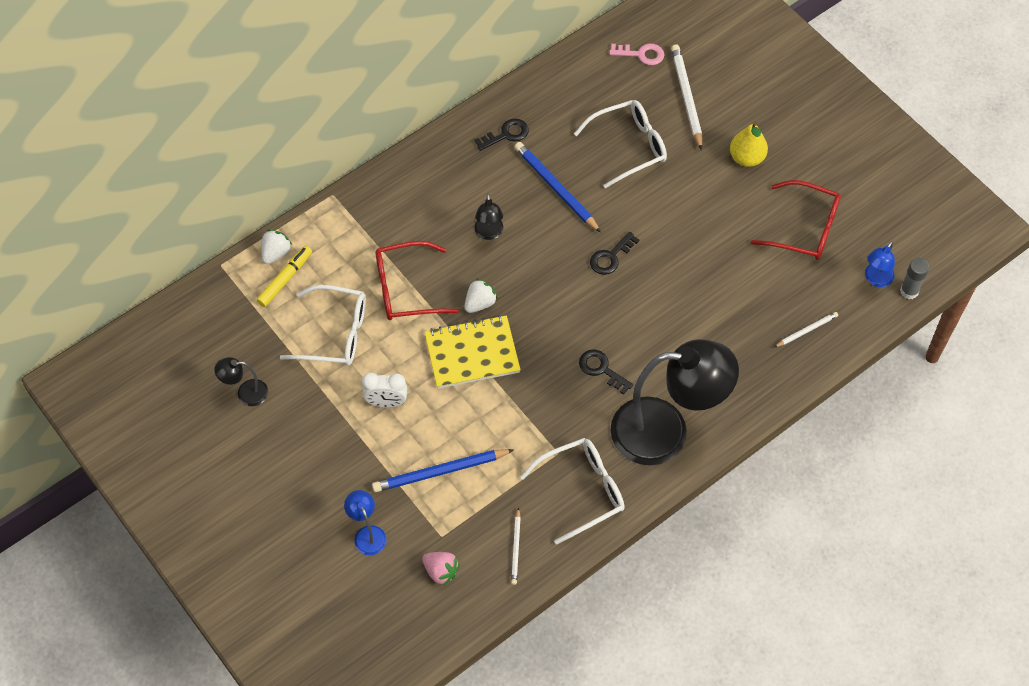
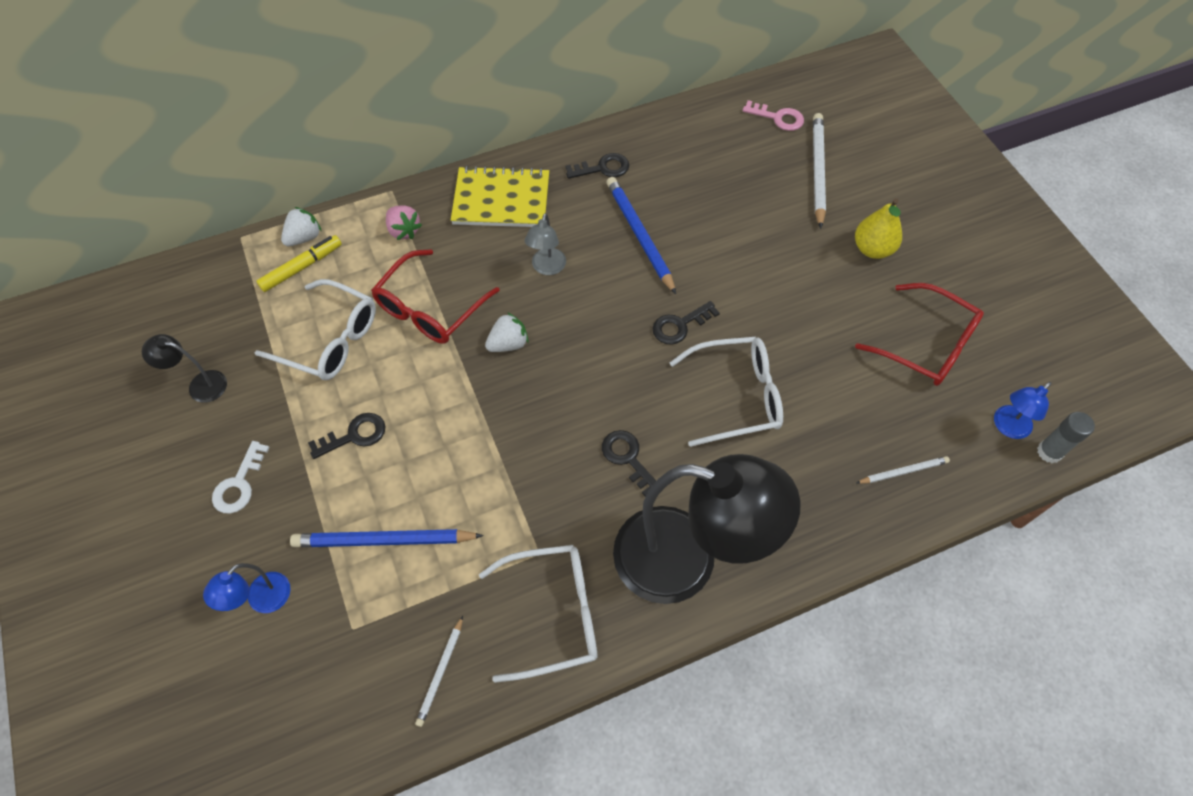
camera: 15 degrees right, 0 degrees up
blue lamp [344,490,386,555] -> blue lamp turned 135 degrees counterclockwise [203,563,291,613]
white clock [362,372,407,407] -> black key [308,413,386,459]
red glasses [375,241,459,320] -> red glasses turned 60 degrees counterclockwise [371,249,500,344]
pink strawberry [422,552,460,586] -> pink strawberry moved to [386,205,422,240]
yellow notebook [424,315,521,389] -> yellow notebook moved to [451,166,549,227]
black lamp [474,193,503,240] -> grey lamp [524,213,566,275]
white glasses [574,100,667,188] -> white glasses moved to [669,337,783,447]
none -> white key [212,441,270,514]

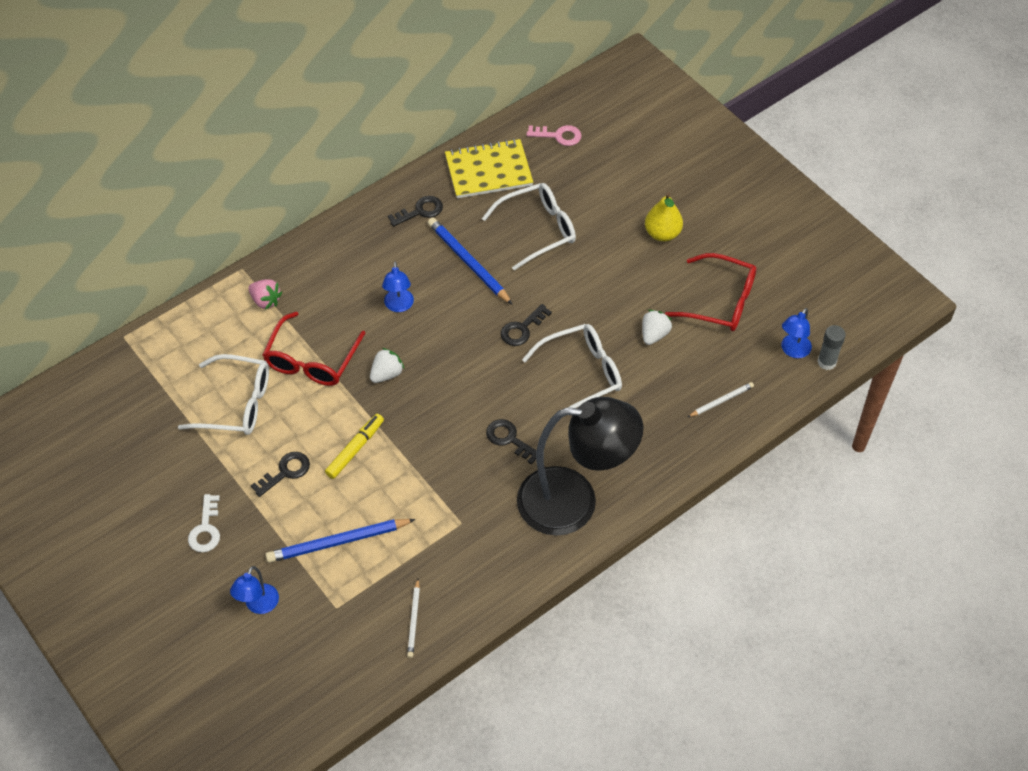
camera: 15 degrees left, 5 degrees down
black lamp [142,334,227,403] -> none
yellow marker [256,235,342,292] -> yellow marker moved to [325,414,384,479]
white strawberry [281,207,322,246] -> white strawberry moved to [642,310,672,345]
yellow notebook [451,166,549,227] -> yellow notebook moved to [445,139,533,198]
white glasses [479,545,597,683] -> white glasses moved to [482,183,576,270]
grey lamp [524,213,566,275] -> blue lamp [382,262,414,312]
white pencil [813,113,826,229] -> none

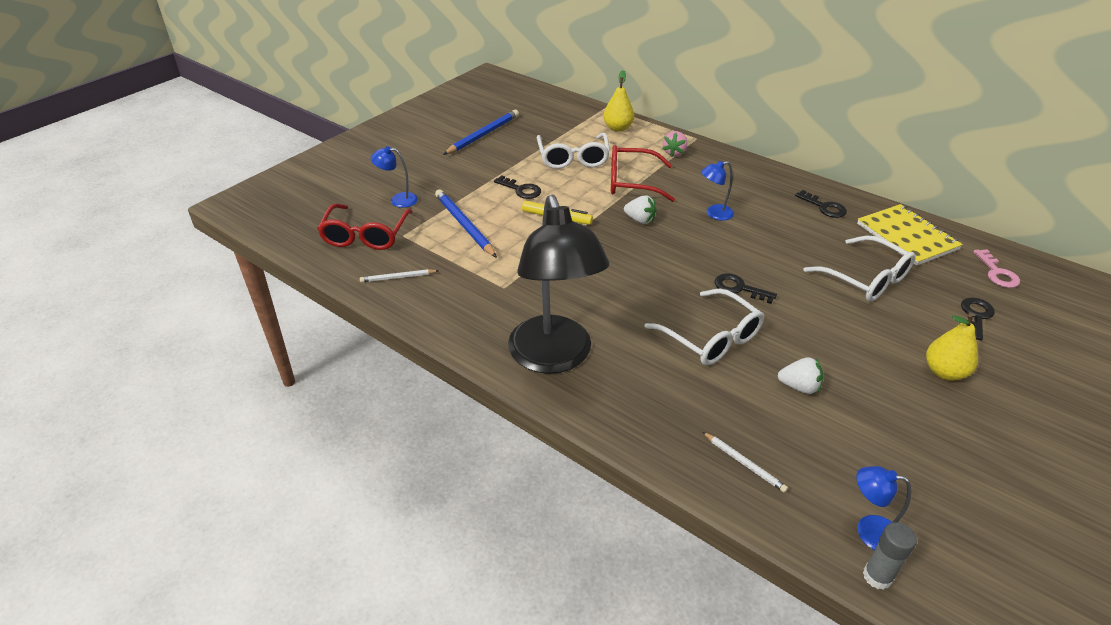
camera: 75 degrees right, 15 degrees down
white key [188,494,220,552] -> none
blue pencil [428,217,513,305] -> blue pencil moved to [443,110,519,155]
black key [486,419,536,465] -> black key moved to [961,297,995,341]
red glasses [665,253,757,331] -> red glasses moved to [317,204,413,250]
none -> yellow pear [603,70,634,132]

